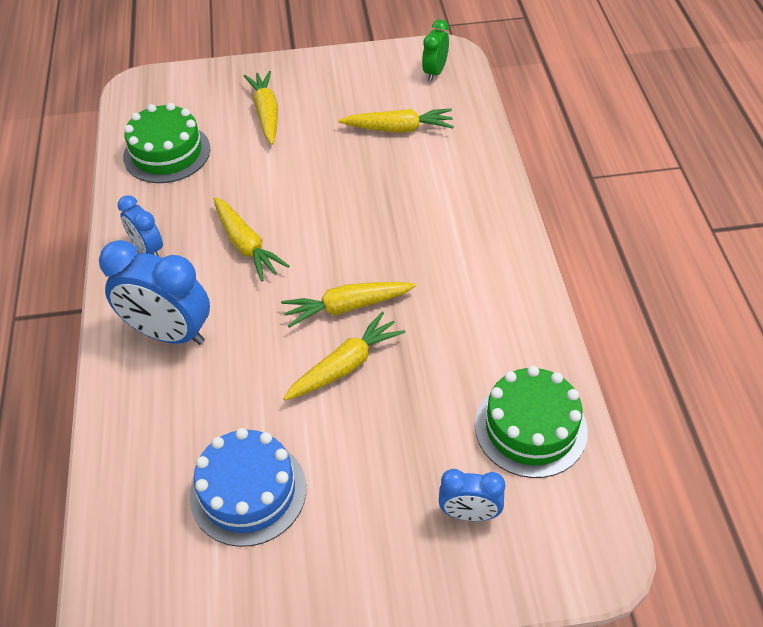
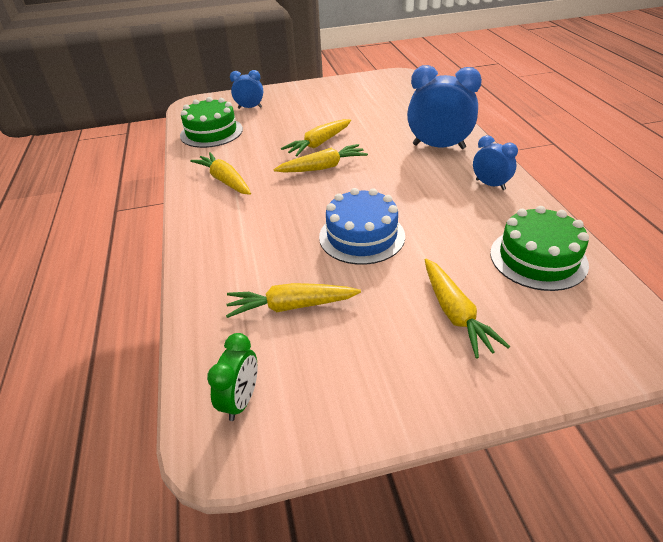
camera: 175 degrees right, 10 degrees down
blue cake [190,428,306,547] -> blue cake moved to [319,188,405,265]
yellow carrot [214,197,290,282] -> yellow carrot moved to [190,152,251,195]

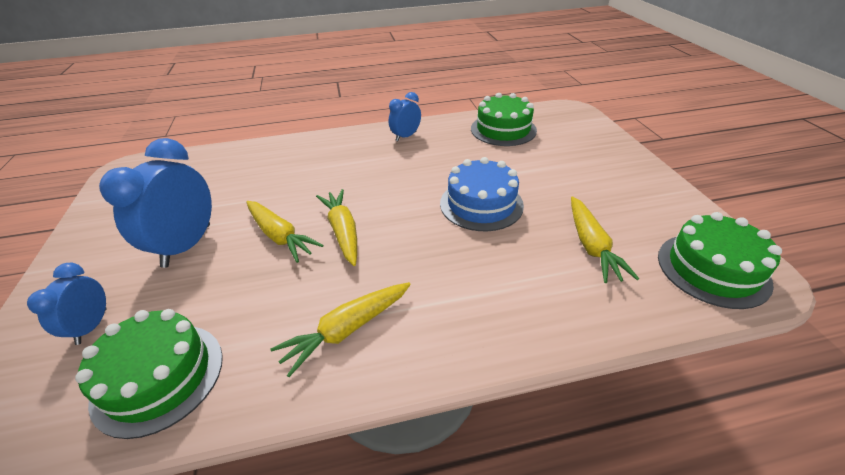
camera: 90 degrees left, 0 degrees up
green clock [207,333,257,421] -> green cake [658,212,782,309]
blue clock [407,65,482,149] -> blue clock moved to [99,138,212,268]
yellow carrot [425,259,510,358] -> none

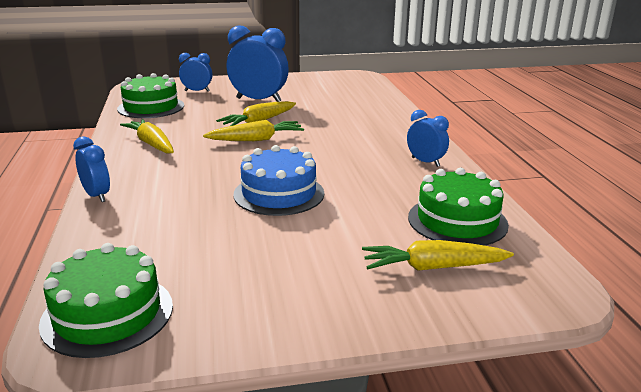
camera: 90 degrees right, 15 degrees down
yellow carrot [571,196,639,283] -> yellow carrot moved to [362,240,514,271]
none -> blue clock [73,136,110,202]

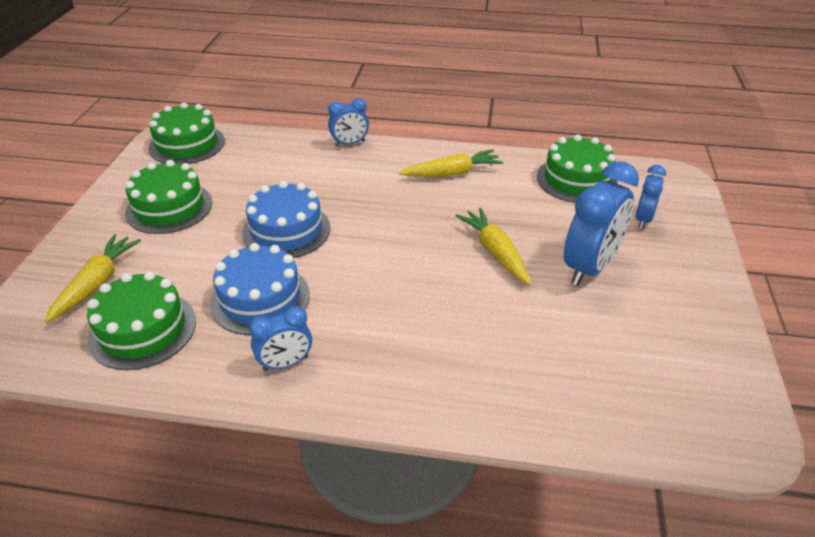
camera: 110 degrees right, 15 degrees up
yellow carrot [203,120,304,141] -> none
none -> green cake [125,160,212,234]
none -> blue cake [210,243,310,335]

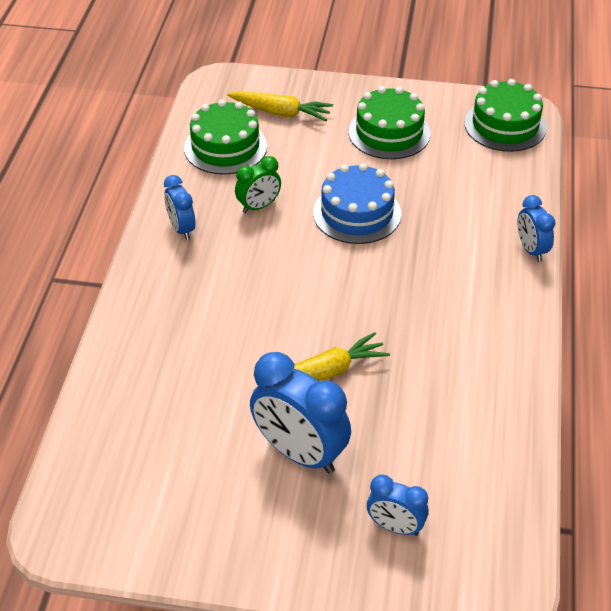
camera: 90 degrees right, 5 degrees up
blue cake [210,243,310,335] -> green clock [235,156,281,213]
yellow carrot [399,149,503,177] -> none
green cake [537,134,618,203] -> none

